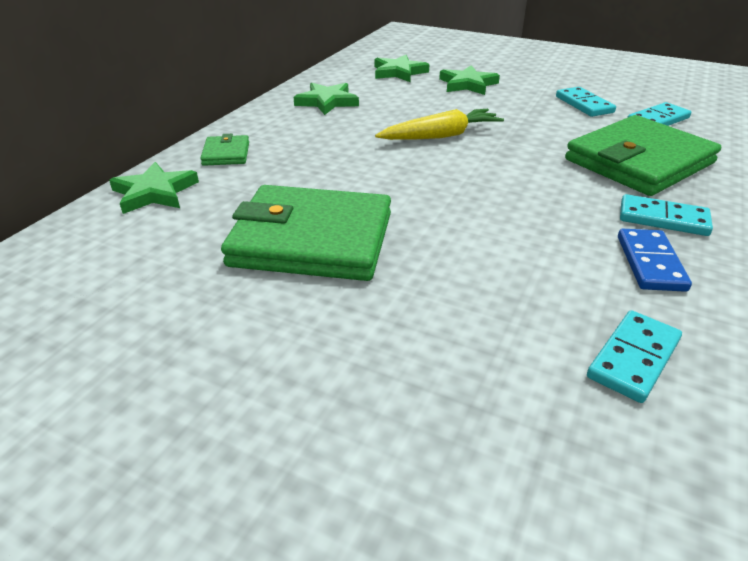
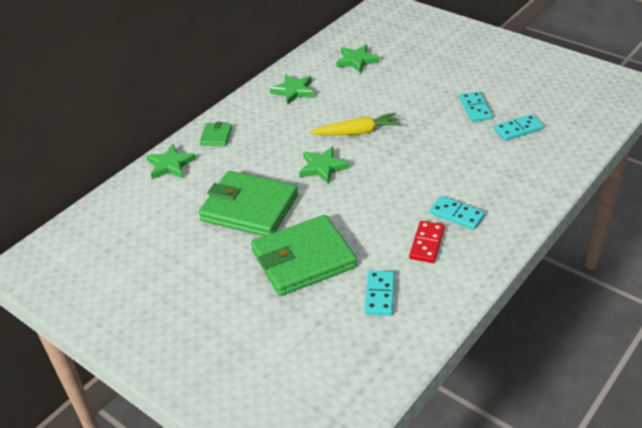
camera: 15 degrees right, 5 degrees up
green star [439,65,500,95] -> green star moved to [299,147,350,184]
green wallet [565,115,721,196] -> green wallet moved to [251,215,357,296]
turquoise domino [587,310,682,403] -> turquoise domino turned 45 degrees counterclockwise [365,270,395,316]
blue domino [618,229,692,292] -> red domino [409,221,445,263]

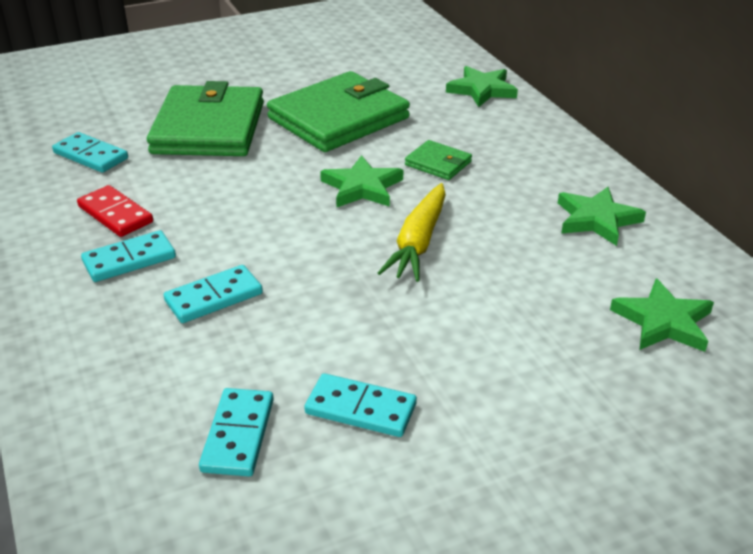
camera: 115 degrees right, 5 degrees down
green wallet [199,122,232,146] -> green wallet moved to [405,140,472,180]
none -> turquoise domino [164,265,263,323]

